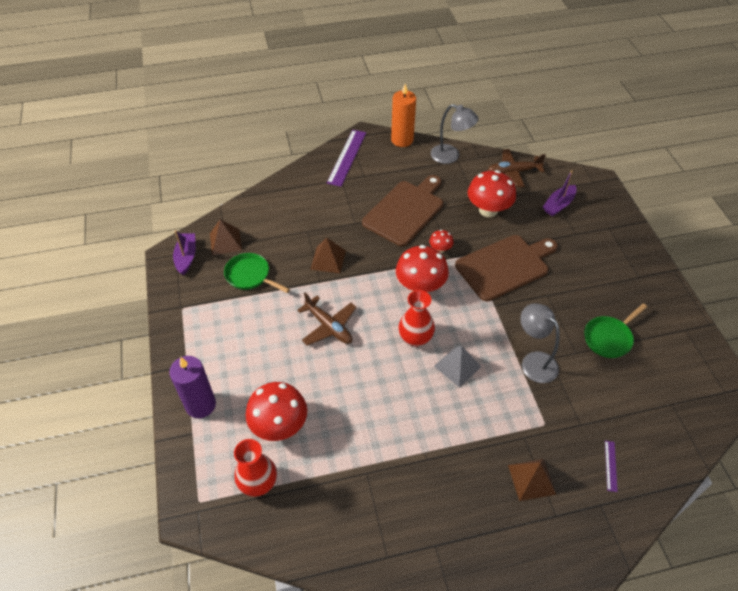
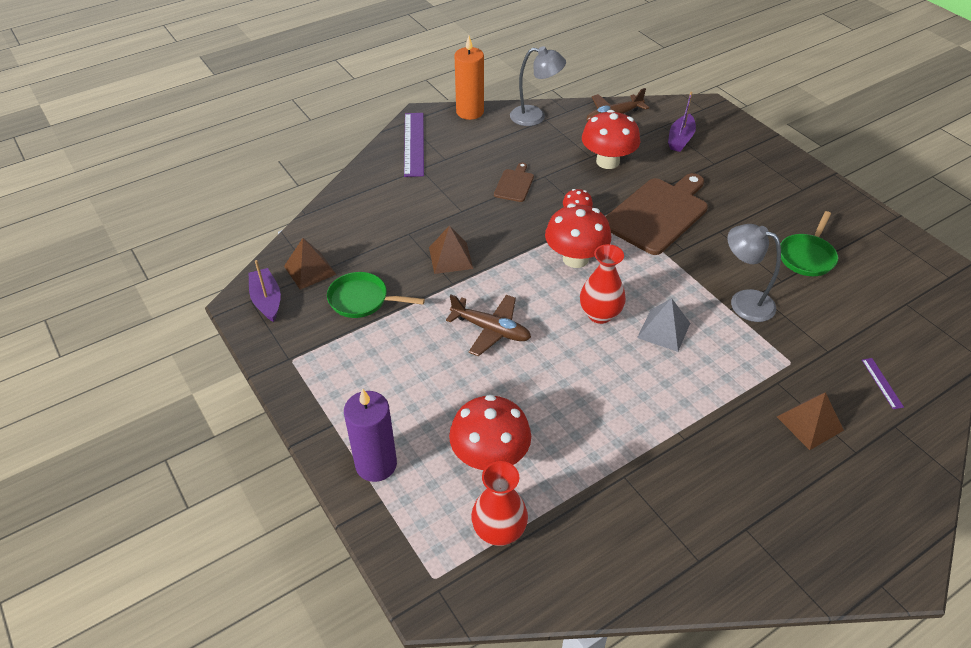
camera: 20 degrees left, 5 degrees down
brown cutting board [362,175,443,246] -> brown cutting board [494,162,534,202], size x0.47

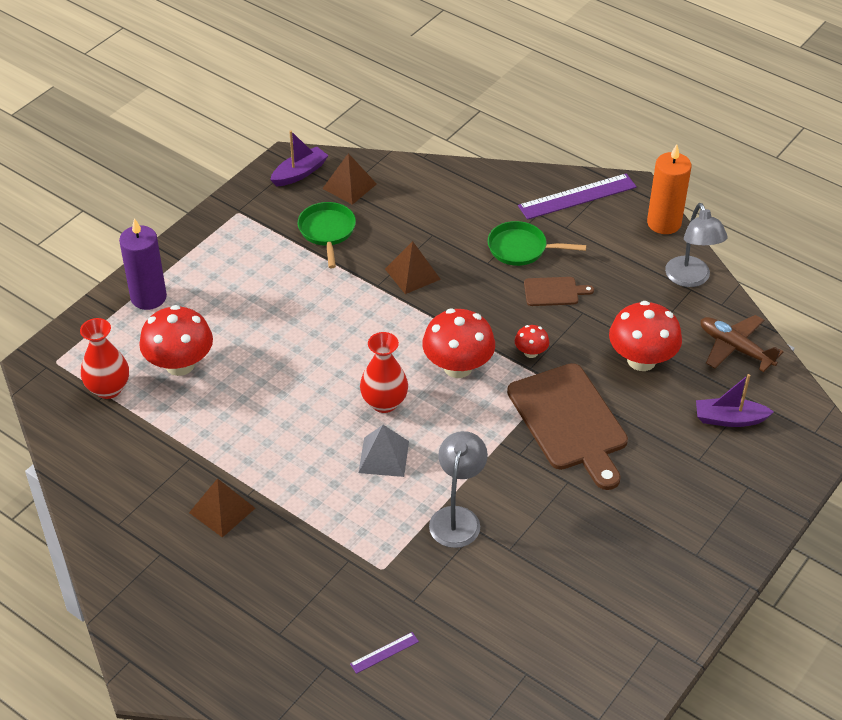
camera: 70 degrees right, 0 degrees up
brown plane [446,295,531,356] -> none
brown cutting board [605,173,708,255] -> brown cutting board turned 45 degrees clockwise [507,363,628,490]
brown pyramid [777,392,844,450] -> brown pyramid moved to [189,478,255,538]
green pan [780,211,838,276] -> green pan moved to [488,221,587,266]

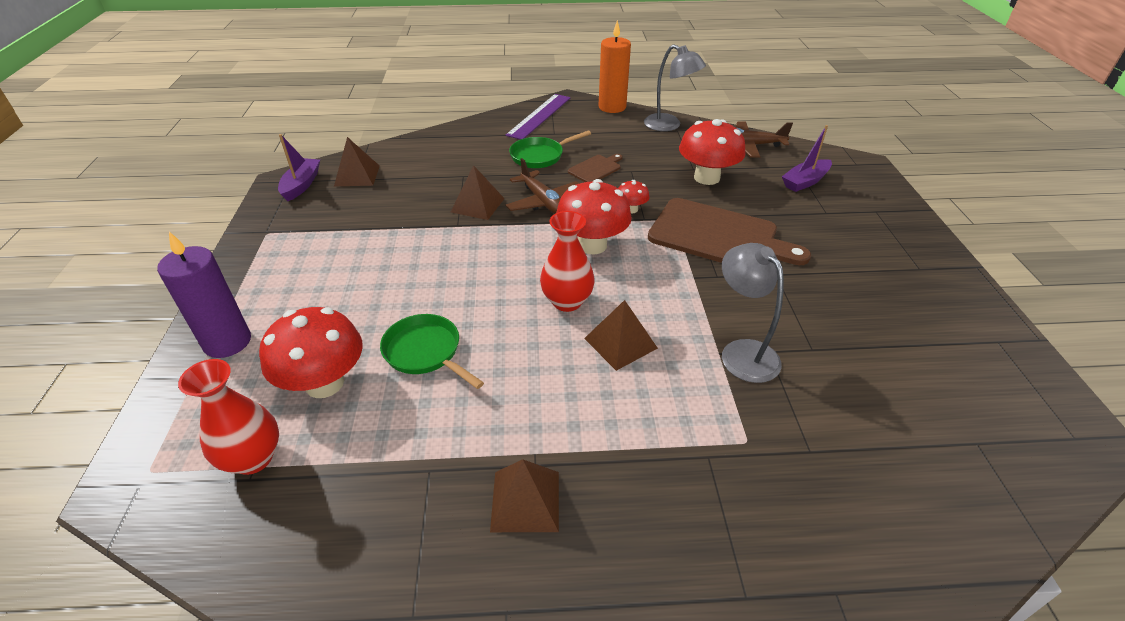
camera: 40 degrees left, 5 degrees down
green pan [298,202,356,268] -> green pan moved to [380,314,484,389]
purple ruler [350,632,419,674] -> none
grey pyramid [358,425,409,477] -> brown pyramid [584,300,658,371]
none -> brown plane [506,158,579,214]

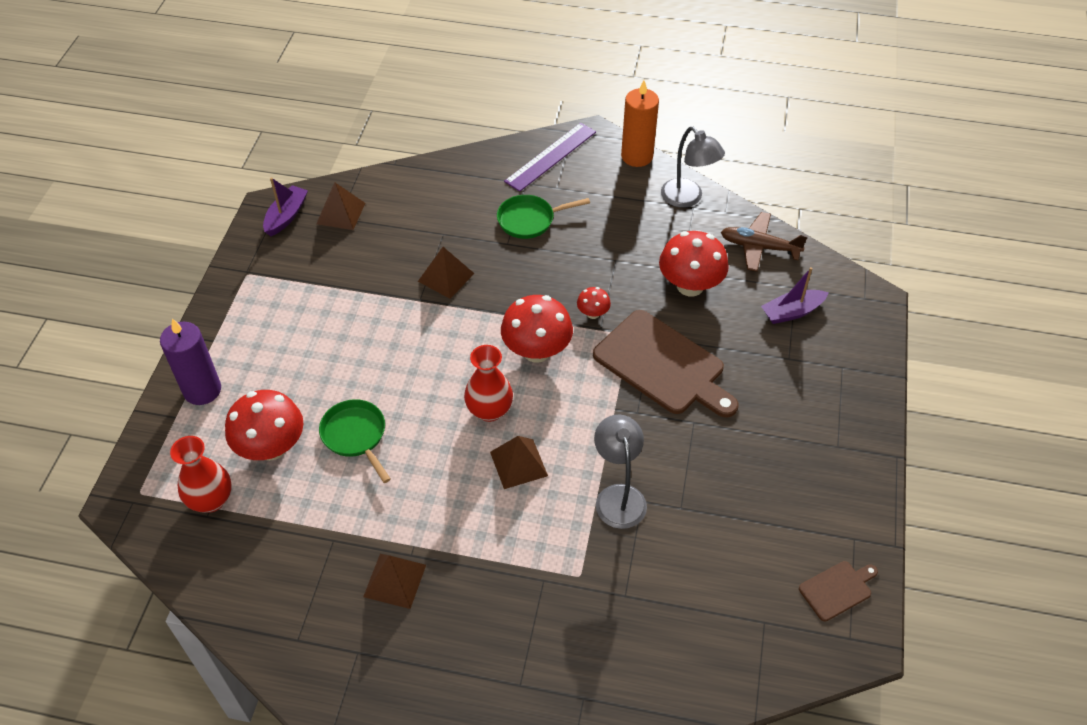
camera: 15 degrees right, 10 degrees up
brown plane [506,158,579,214] -> none
brown cutting board [568,154,623,182] -> brown cutting board moved to [799,561,878,622]

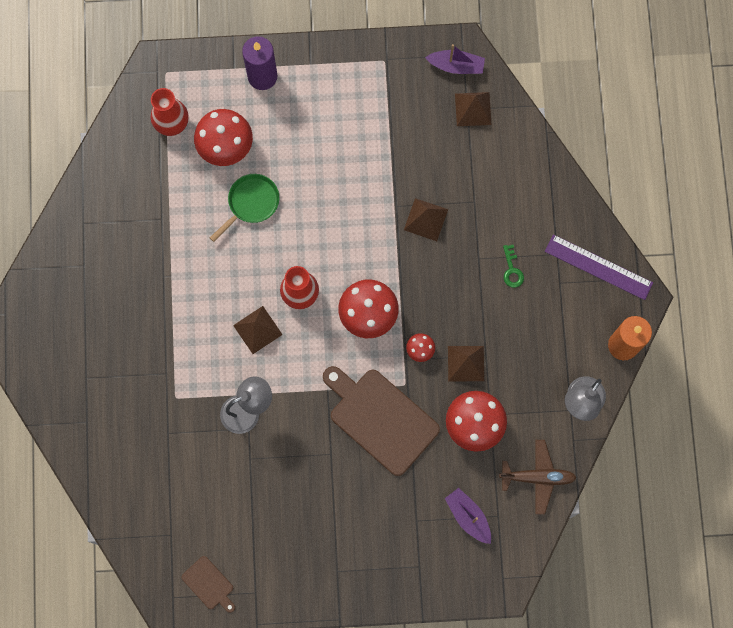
camera: 75 degrees right, 25 degrees up
brown pyramid [363,554,426,609] -> brown pyramid moved to [448,346,484,381]
green pan [497,195,590,239] -> green key [503,244,524,288]
brown cutting board [593,310,738,418] -> brown cutting board turned 105 degrees clockwise [323,366,440,476]
brown plane [721,212,808,272] -> brown plane turned 90 degrees clockwise [499,440,577,515]

